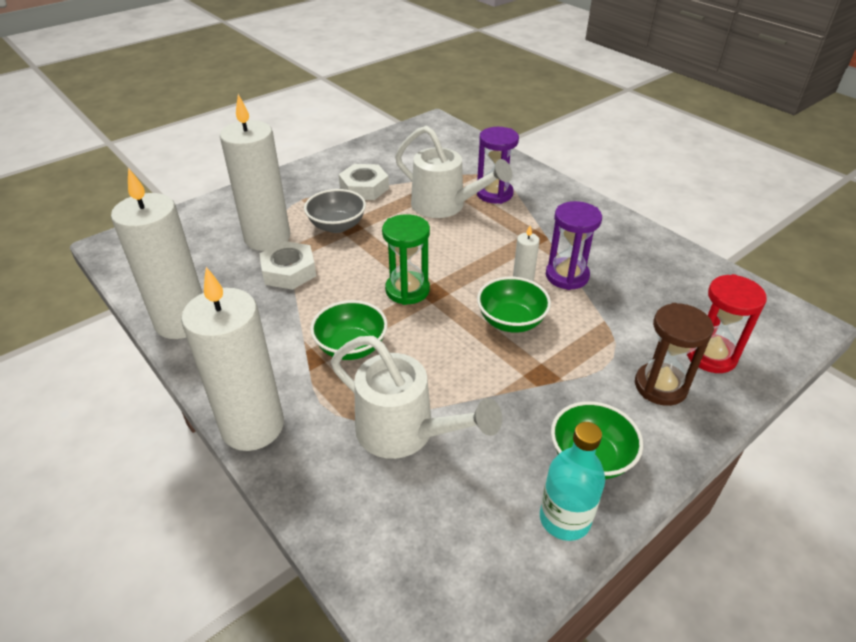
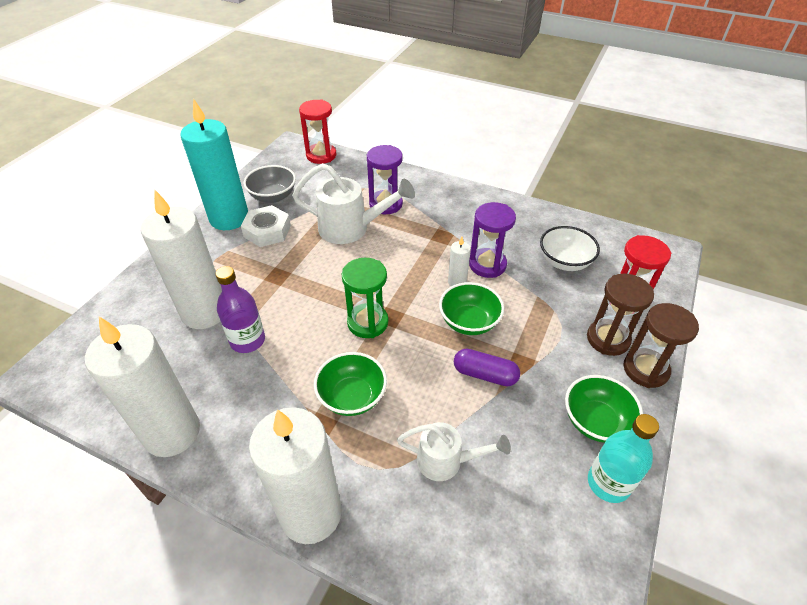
camera: 25 degrees left, 5 degrees up
white nut [259,241,316,290] -> purple bottle [215,266,265,353]
grey bowl [304,189,366,233] -> grey bowl moved to [244,165,296,203]
white watering can [331,336,502,459] -> white watering can [397,422,511,481], size x0.63
none -> turquoise candle [180,99,248,230]
none -> red hourglass [299,100,336,164]
none -> purple capsule [454,349,520,387]
none -> white bowl [540,226,600,271]
none -> brown hourglass [623,303,699,388]

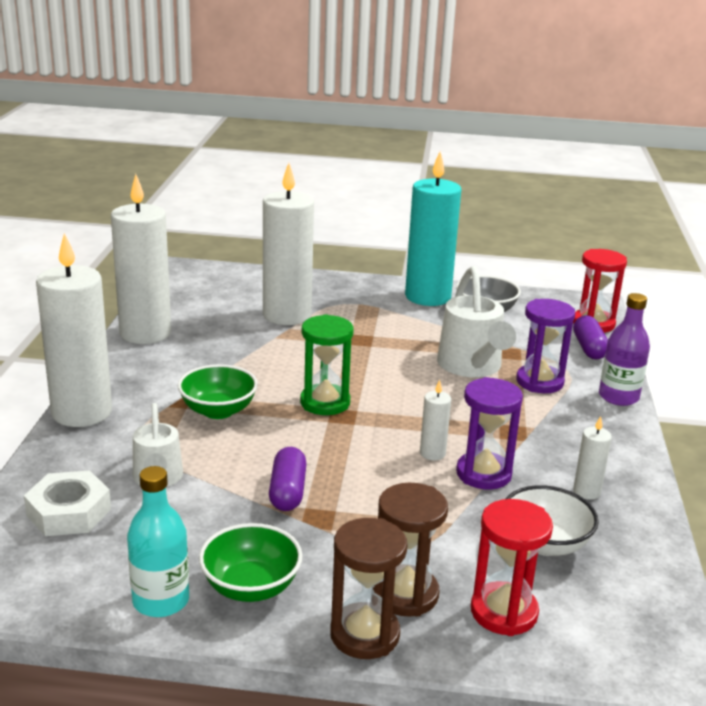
camera: 70 degrees right, 20 degrees down
purple bottle [215,266,265,353] -> purple bottle moved to [599,293,650,406]
white nut [241,205,291,247] -> white nut moved to [24,471,111,536]
green bowl [439,282,504,335] -> none
none -> purple capsule [573,315,608,359]
none -> white candle [573,416,612,500]

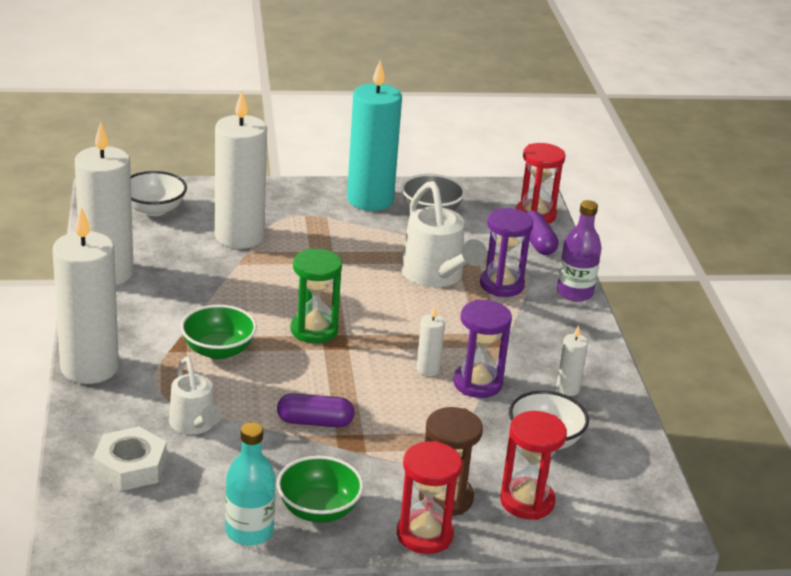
camera: 15 degrees left, 5 degrees up
purple capsule [269,447,307,511] -> purple capsule turned 75 degrees counterclockwise [277,393,355,428]
brown hourglass [330,518,407,659] -> red hourglass [397,441,462,554]
none -> white bowl [131,171,187,216]

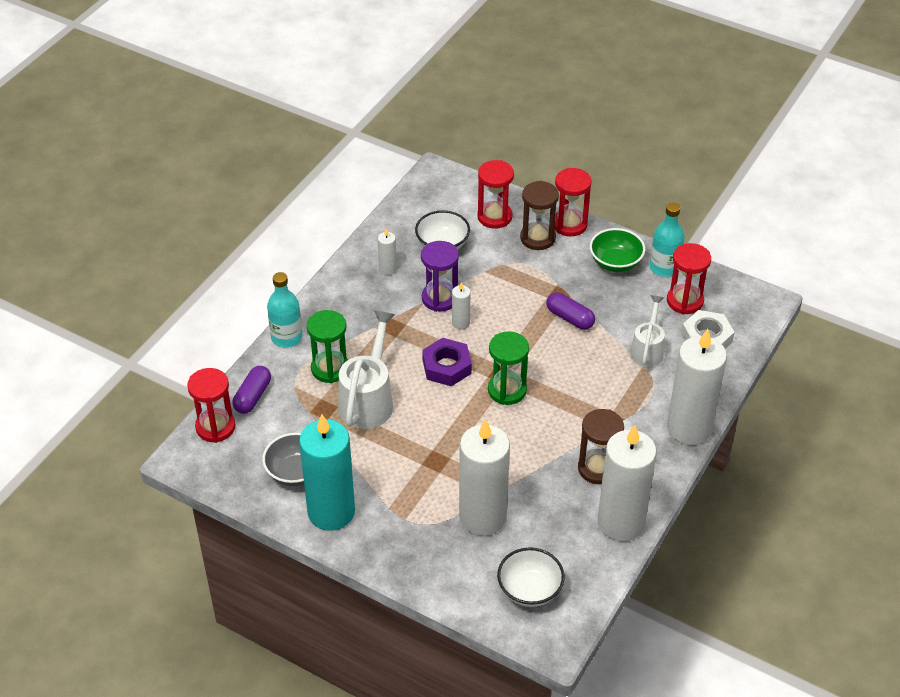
camera: 140 degrees left, 15 degrees up
green bowl [180,305,257,359] -> none
purple hourglass [480,208,533,297] -> green hourglass [307,310,348,383]
purple bottle [557,200,602,302] -> turquoise bottle [267,272,302,348]
none -> purple nut [422,338,472,386]
none -> brown hourglass [578,409,624,484]
none -> red hourglass [667,243,711,314]

